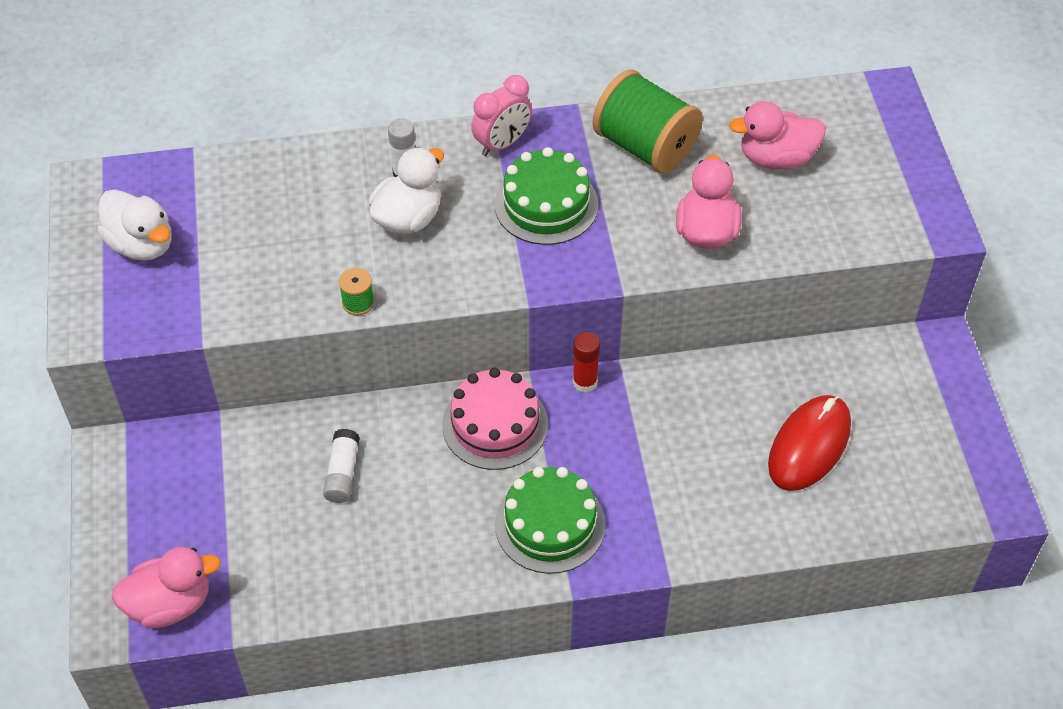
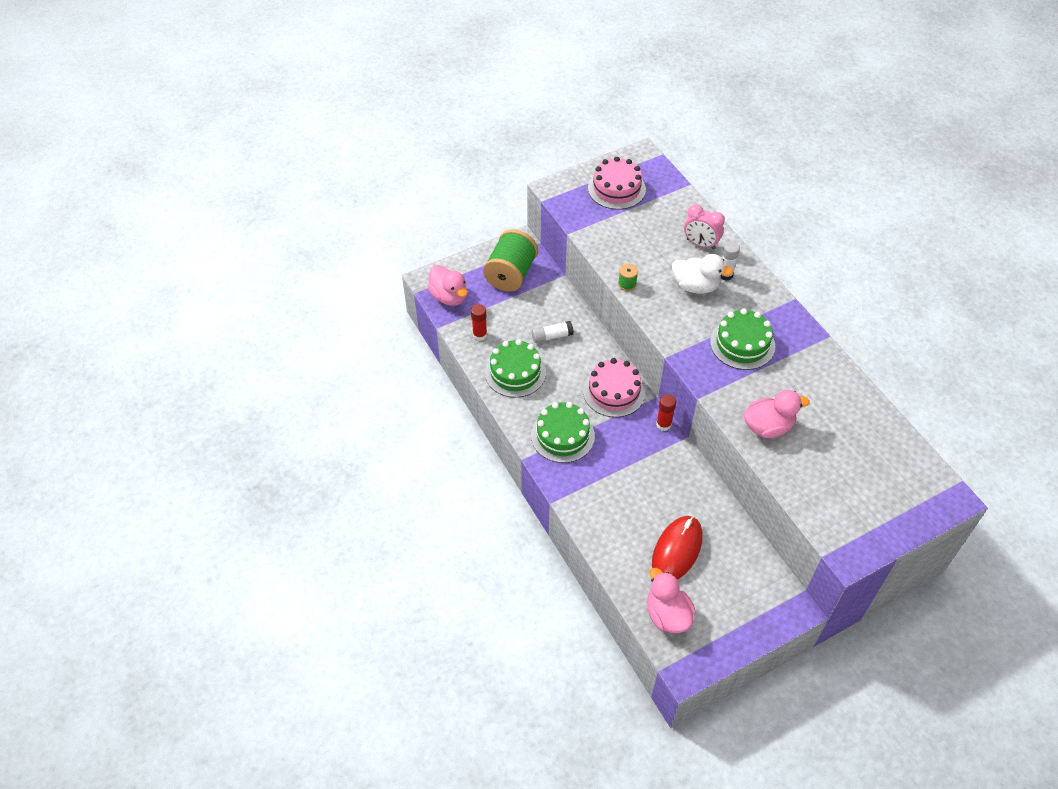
camera: 70 degrees right, 0 degrees up
white duck [97,189,172,261] -> pink cake [588,157,646,210]
pink clock [471,75,532,156] -> pink clock moved to [684,204,725,250]
green spool [592,69,703,174] -> green spool moved to [483,229,538,292]
pink duck [729,101,826,169] -> pink duck moved to [647,568,696,633]
red mouse [768,395,851,491] -> red mouse turned 75 degrees counterclockwise [652,516,703,580]
none -> red glue stick [471,304,487,341]
none -> green cake [485,339,546,398]

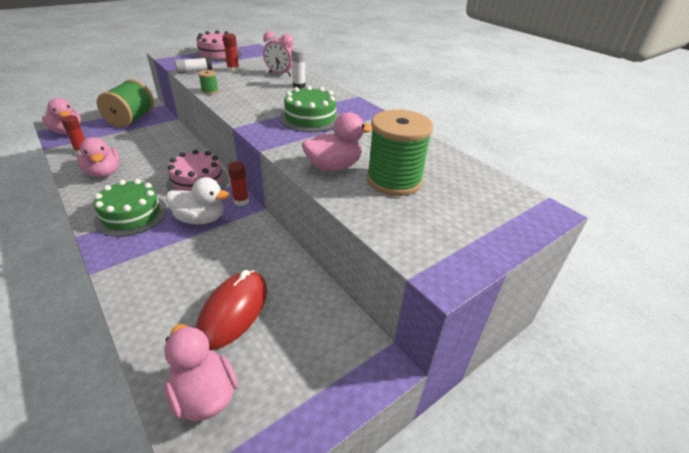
camera: 10 degrees left, 15 degrees down
green cake [485,339,546,398] -> pink duck [77,137,120,178]
white glue stick [531,321,574,343] -> white glue stick moved to [174,57,212,73]
white duck [672,254,733,294] -> white duck moved to [166,177,230,225]
none -> red glue stick [223,34,240,72]
none -> green spool [367,109,433,196]

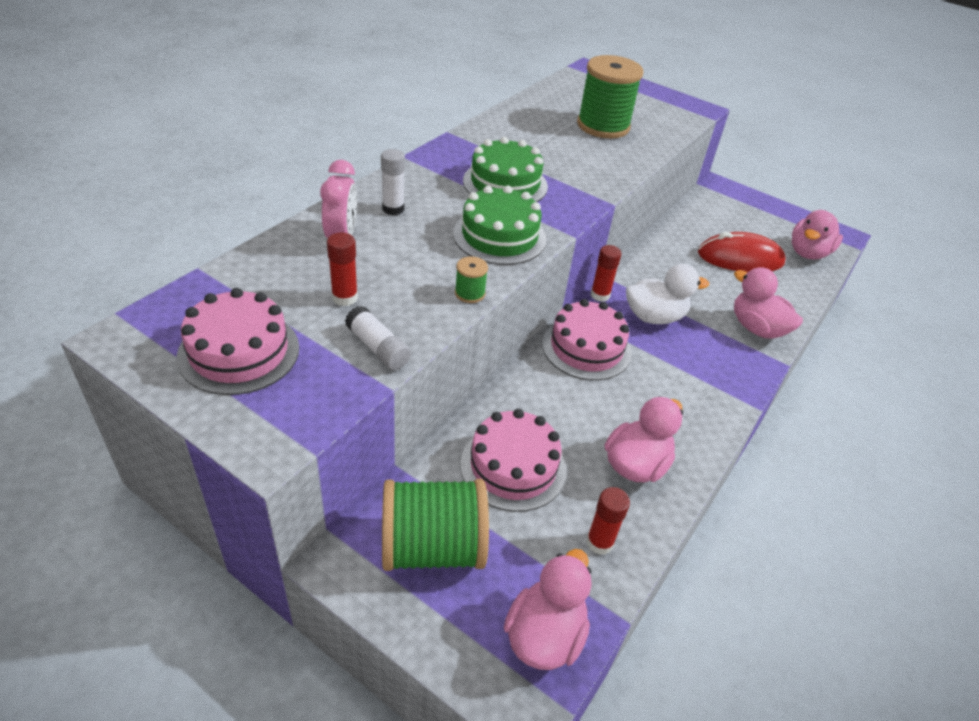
camera: 110 degrees left, 5 degrees up
green cake [94,179,167,237] -> green cake moved to [453,186,547,265]
white duck [166,177,230,225] -> white duck turned 90 degrees clockwise [626,264,709,324]
pink duck [302,112,372,171] -> pink duck moved to [734,267,803,338]
none -> pink cake [460,409,566,512]

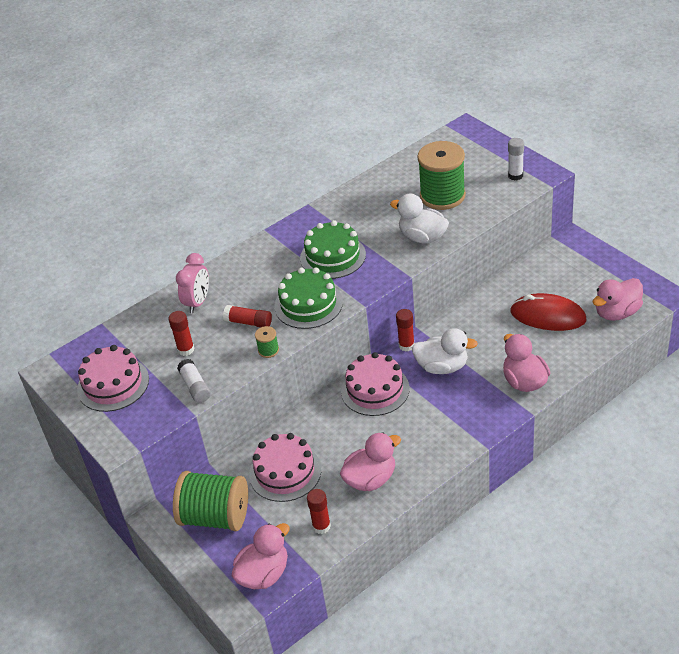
camera: 25 degrees right, 0 degrees up
white glue stick [381,149,405,215] -> white glue stick moved to [508,138,524,181]
none -> red glue stick [223,305,272,328]
none -> white duck [390,194,449,243]

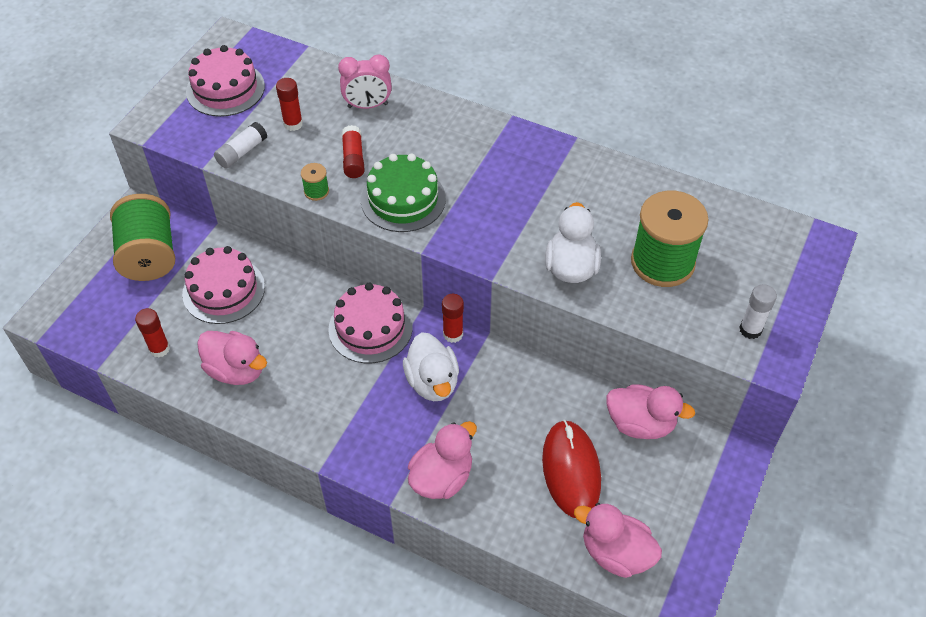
camera: 60 degrees right, 10 degrees up
pink duck [232,523,290,589] -> pink duck moved to [606,384,695,439]
green cake [300,220,366,279] -> none

